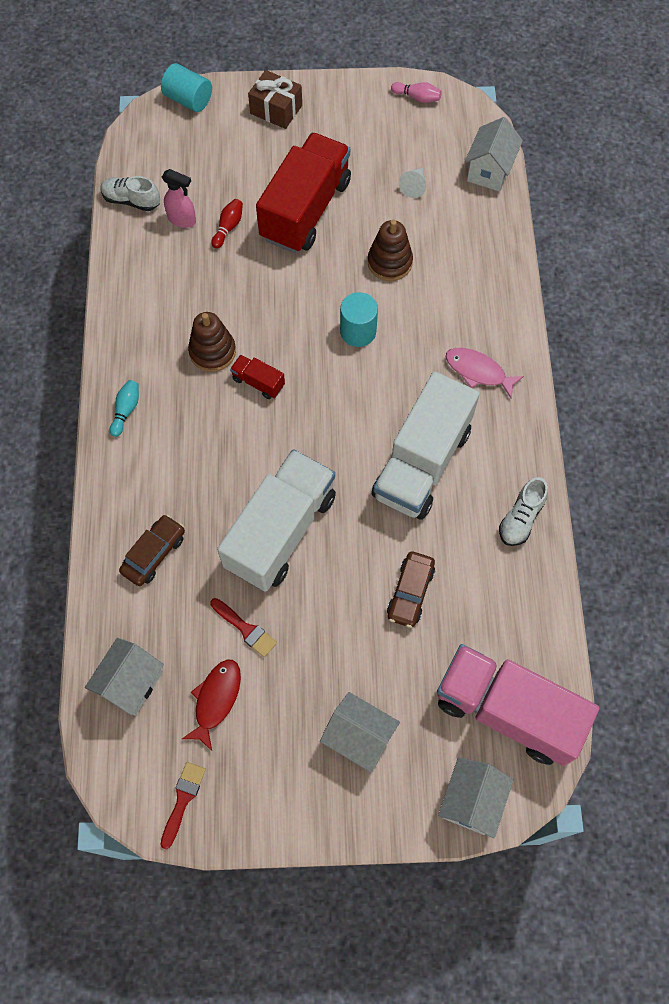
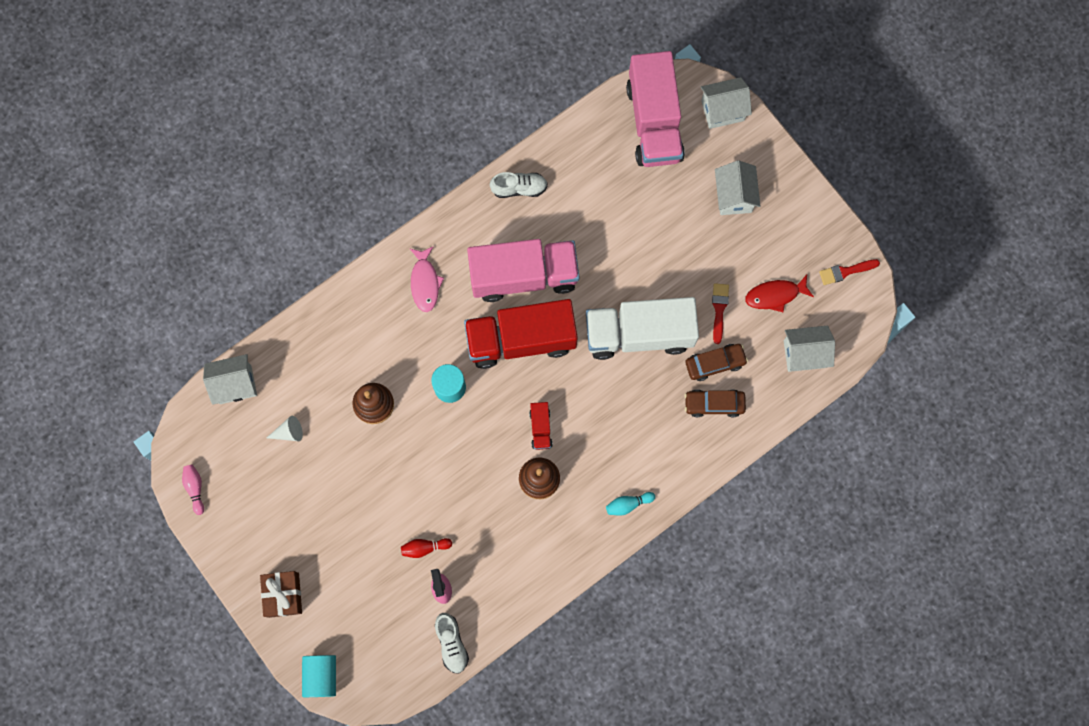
camera: 125 degrees left, 10 degrees up
red truck [256,133,351,253] -> red truck moved to [464,299,578,369]
white truck [372,371,480,520] -> pink truck [467,239,579,302]
brown car [387,551,435,628] -> brown car moved to [685,344,748,381]

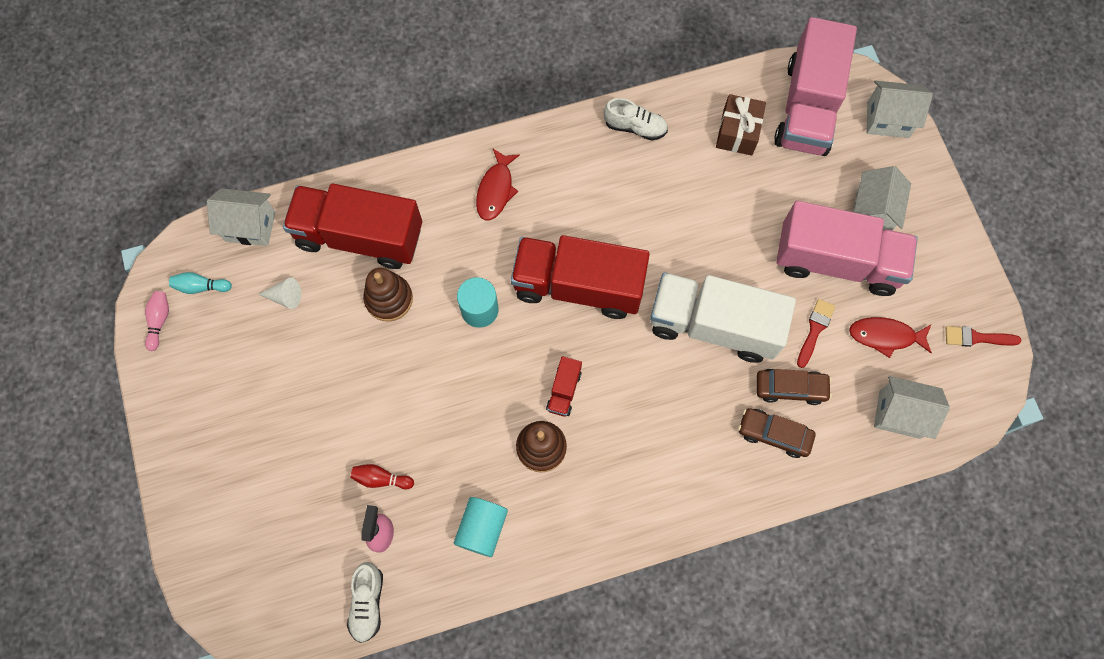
camera: 20 degrees right, 5 degrees down
brown gift [260,571,302,618] -> brown gift moved to [716,94,766,156]
turquoise cylinder [302,655,336,697] -> turquoise cylinder moved to [454,497,508,557]
pink fish [409,246,444,312] -> red fish [476,149,520,221]
pink truck [467,239,579,302] -> pink truck moved to [776,201,918,296]
turquoise bowling pin [606,492,655,515] -> turquoise bowling pin moved to [169,272,232,294]
none -> red truck [283,183,422,269]

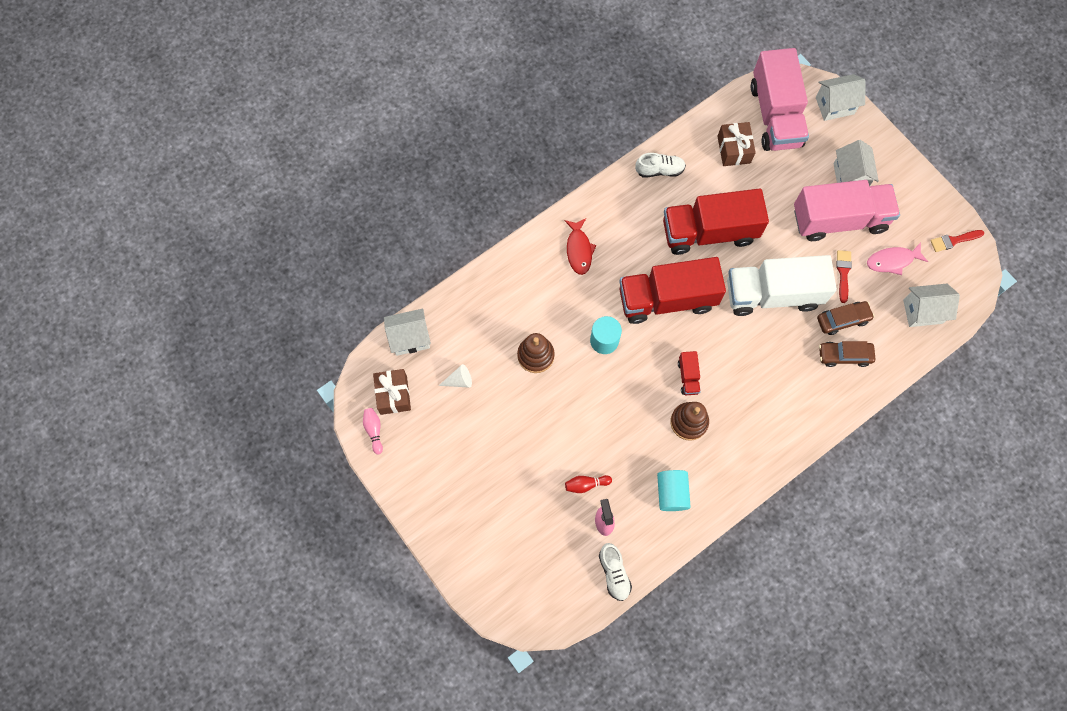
camera: 20 degrees left, 0 degrees up
turquoise bowling pin [169,272,232,294] -> brown gift [373,369,411,415]
red truck [283,183,422,269] -> red truck moved to [663,188,769,255]
red fish [849,317,932,358] -> pink fish [867,242,928,275]

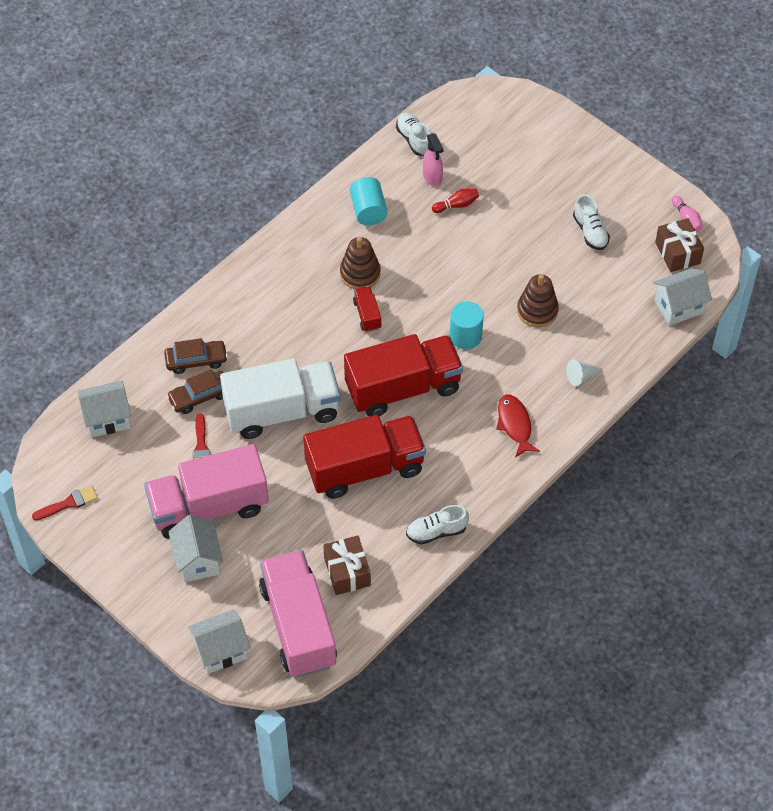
camera: 170 degrees right, 15 degrees down
white cone [439,364,472,388] -> white cone moved to [567,359,603,387]
pink fish [867,242,928,275] -> none
none -> white shoe [573,194,610,250]

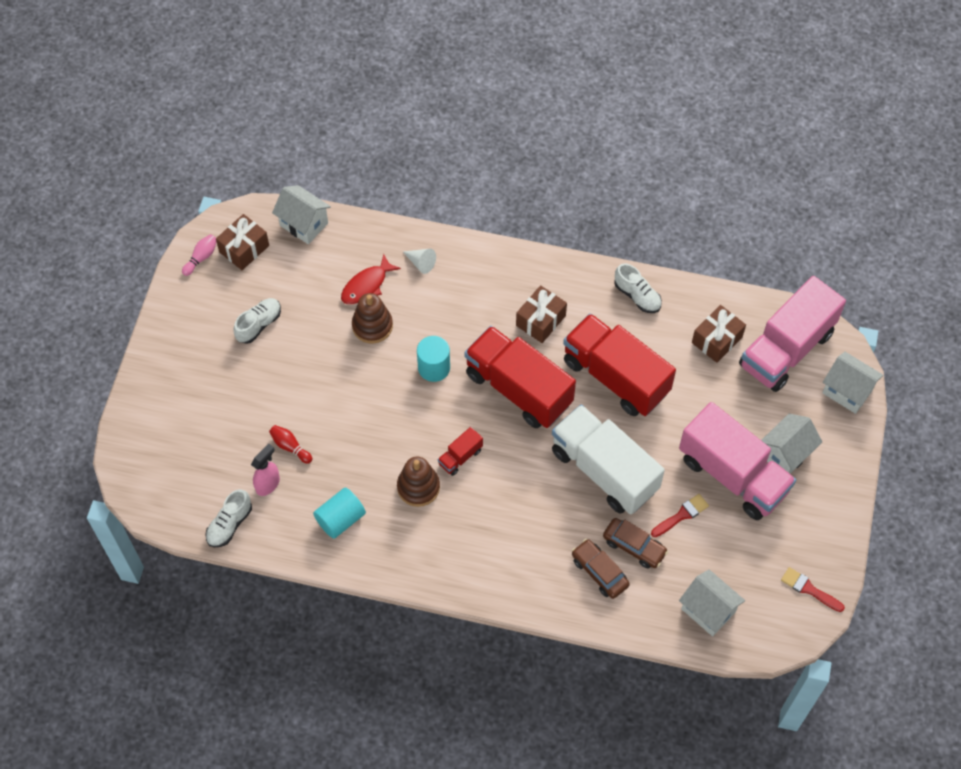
camera: 120 degrees left, 5 degrees up
red fish [496,394,540,458] -> red fish moved to [341,254,401,304]
none -> brown gift [516,285,567,343]

